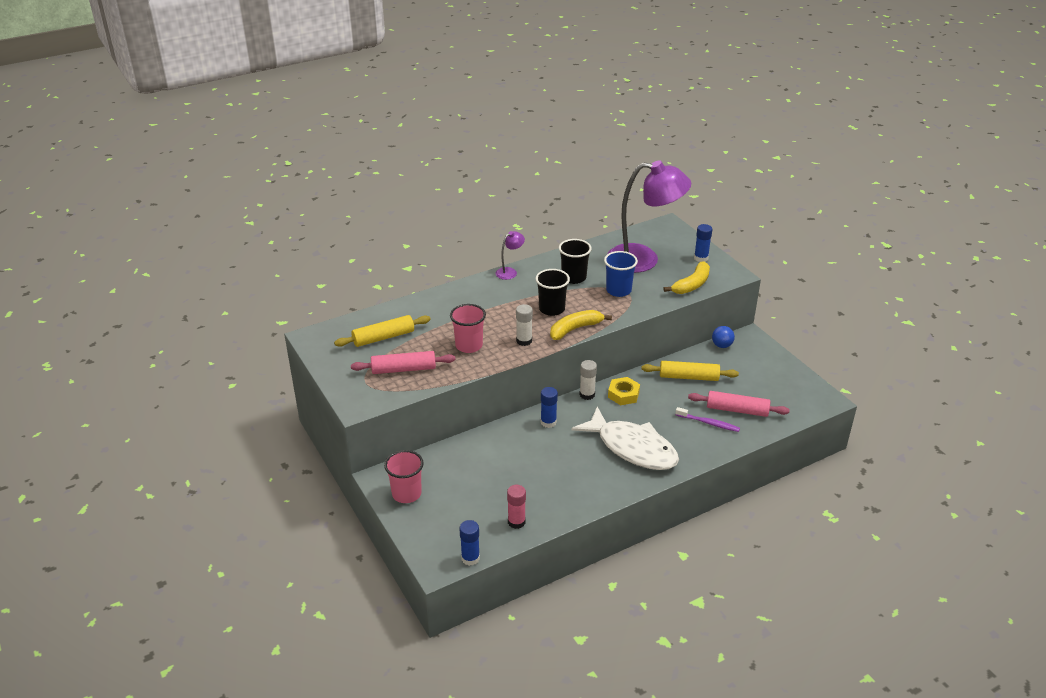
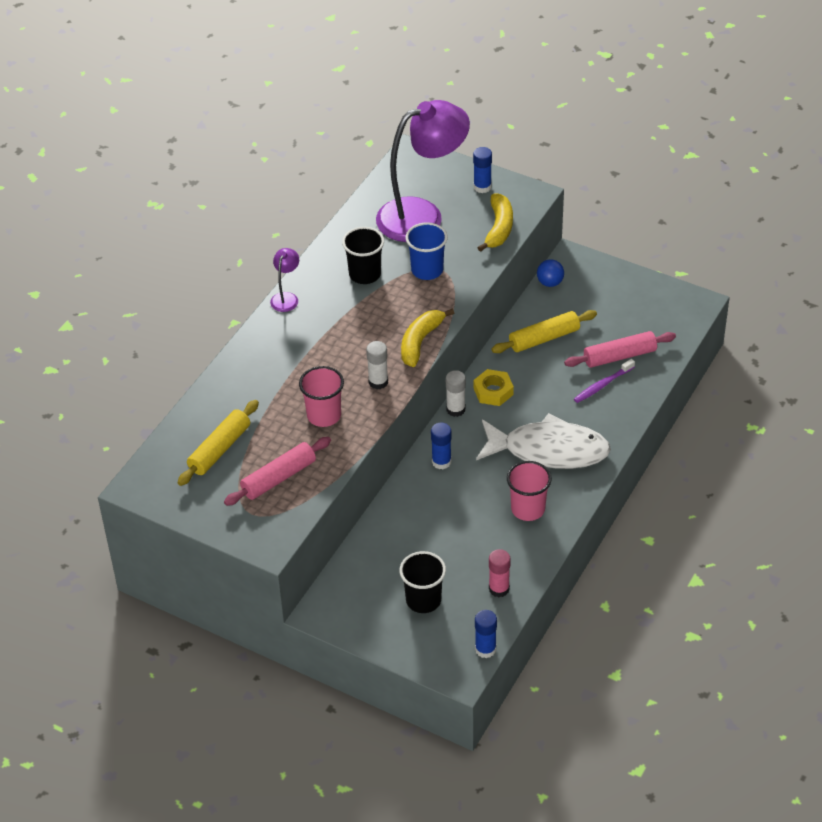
camera: 30 degrees left, 10 degrees up
pink cup [384,450,424,503] -> pink cup moved to [507,461,552,521]
black cup [535,269,570,316] -> black cup moved to [399,551,446,613]
purple toothbrush [676,407,740,432] -> purple toothbrush turned 150 degrees clockwise [574,359,635,403]

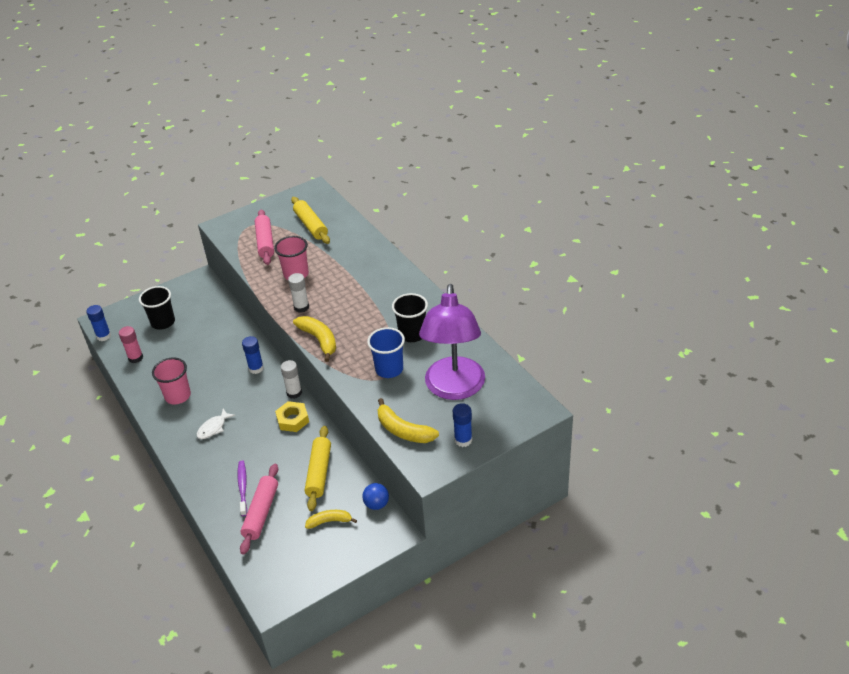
camera: 120 degrees right, 5 degrees down
purple lamp [270,248,299,312] -> none
white fish [476,413,611,469] -> white fish [197,409,235,439], size x0.40
none -> yellow banana [305,510,357,529]

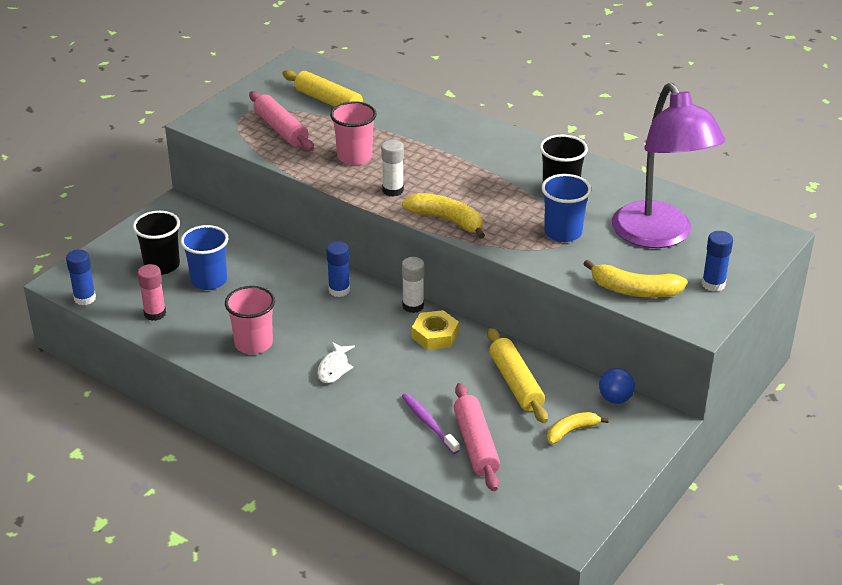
camera: 25 degrees left, 5 degrees down
none -> blue cup [181,225,228,290]

